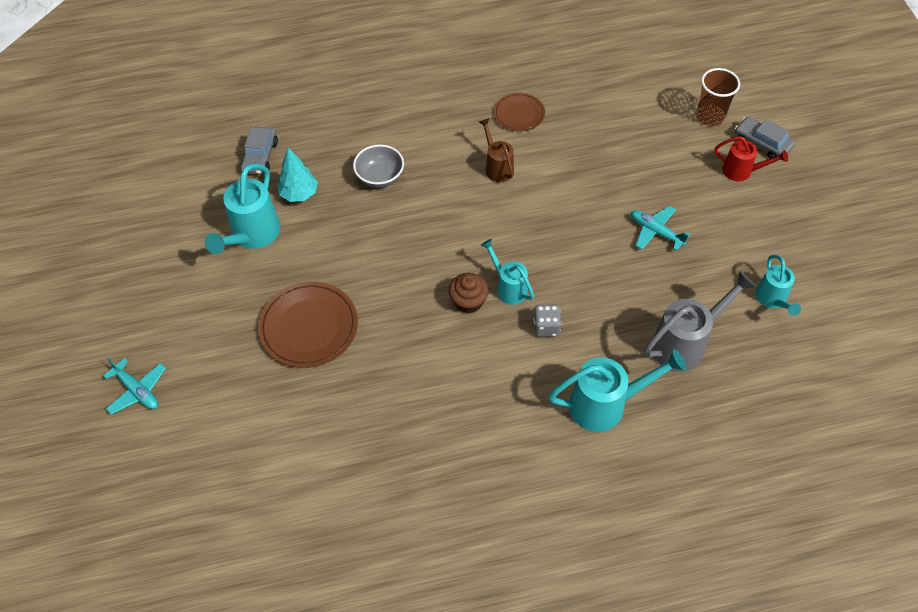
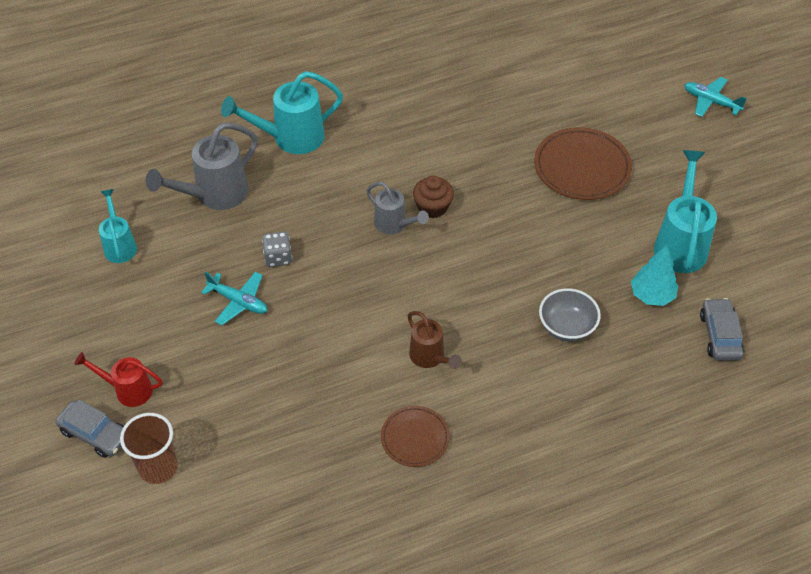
camera: 170 degrees right, 5 degrees down
turquoise watering can [481,239,534,305] -> grey watering can [366,182,429,234]
grey dice [533,305,562,337] -> grey dice moved to [262,232,292,267]

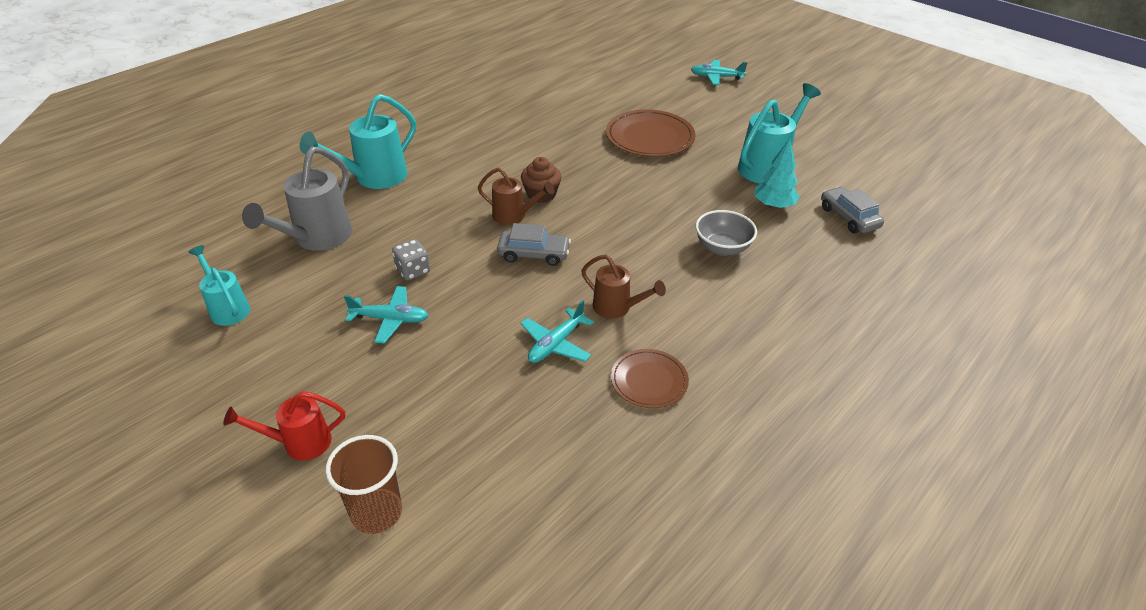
camera: 25 degrees left, 10 degrees down
grey car [55,399,124,458] -> grey car moved to [497,223,571,266]
grey watering can [366,182,429,234] -> brown watering can [478,168,554,225]
turquoise watering can [654,150,717,273] -> turquoise watering can turned 60 degrees clockwise [738,83,821,184]
none -> turquoise plane [521,300,594,363]

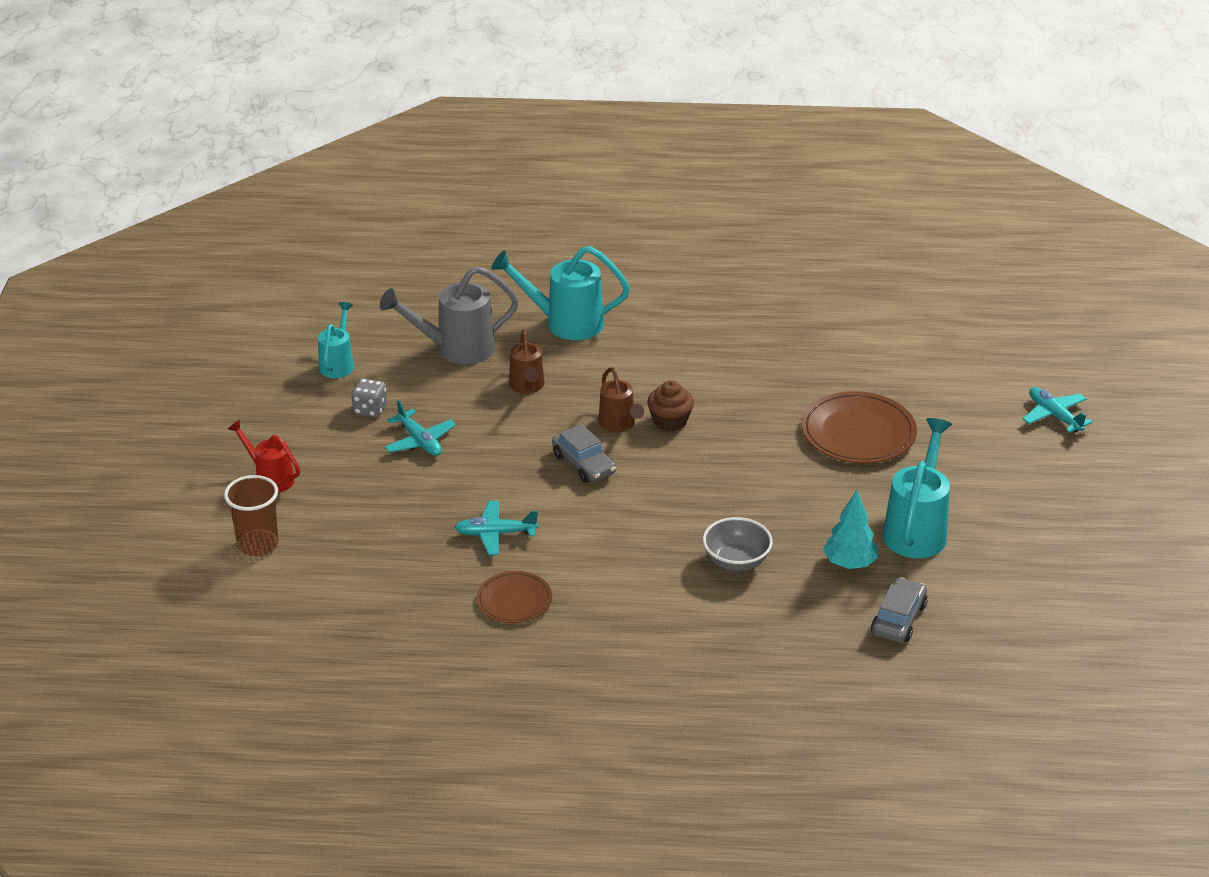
camera: 50 degrees right, 5 degrees down
grey dice [392,239,430,281] -> grey dice moved to [351,378,387,417]
brown watering can [581,254,666,319] -> brown watering can moved to [509,330,544,394]
turquoise watering can [738,83,821,184] -> turquoise watering can turned 75 degrees counterclockwise [882,418,952,558]

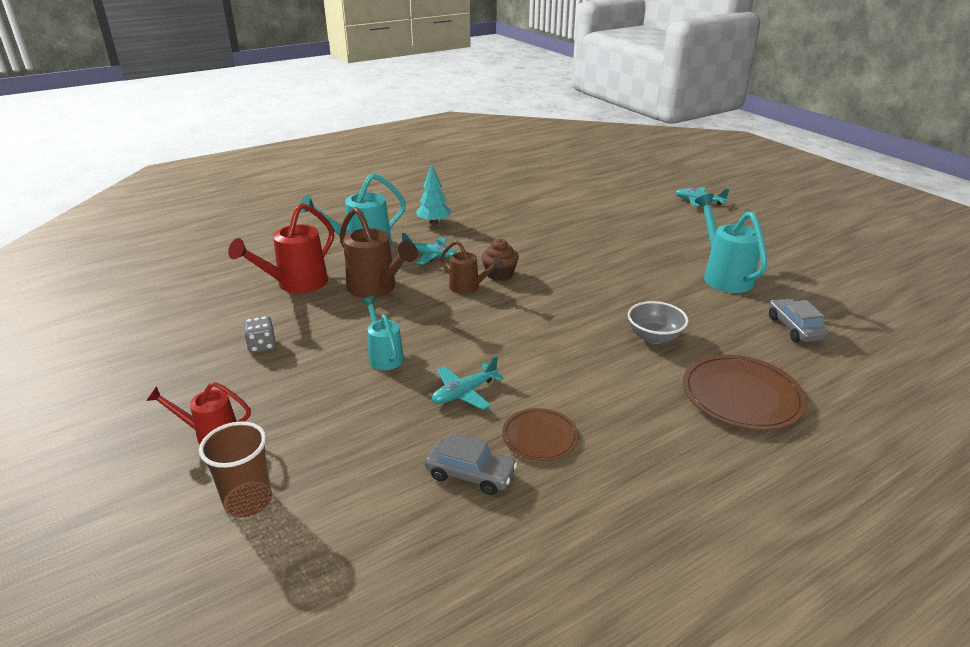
camera: 35 degrees left, 5 degrees down
turquoise watering can [318,302,354,378] -> turquoise watering can moved to [362,296,404,370]
grey watering can [380,266,519,364] -> red watering can [228,203,334,293]
turquoise plane [384,400,456,456] -> turquoise plane moved to [402,233,457,265]
brown watering can [509,330,544,394] -> brown watering can [339,207,418,298], size x1.64
grey car [552,424,616,483] -> grey car moved to [425,433,517,495]
brown plate [801,391,917,464] -> brown plate moved to [683,354,807,430]
turquoise tree [823,490,878,569] -> turquoise tree moved to [416,164,451,225]

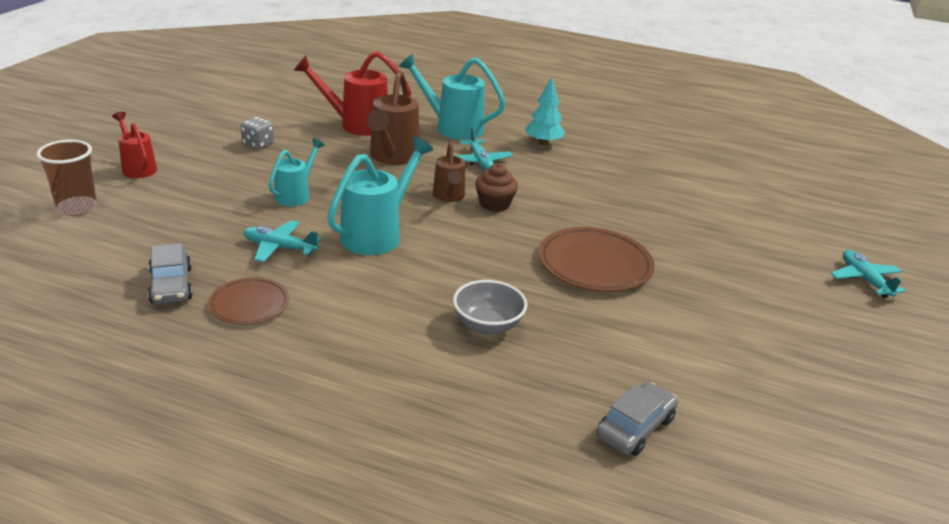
camera: 50 degrees right, 0 degrees up
brown plate [683,354,807,430] -> brown plate moved to [538,227,655,292]
turquoise watering can [695,193,767,293] -> turquoise watering can moved to [327,137,433,255]

